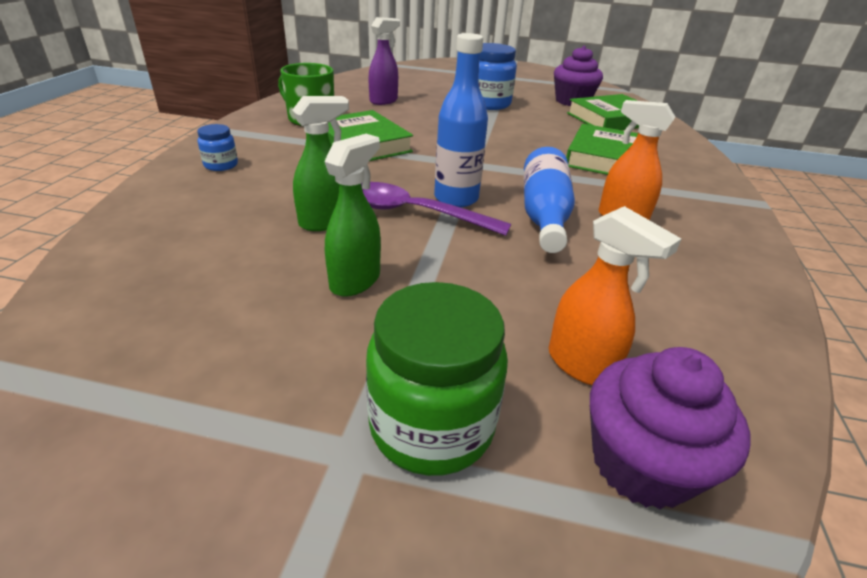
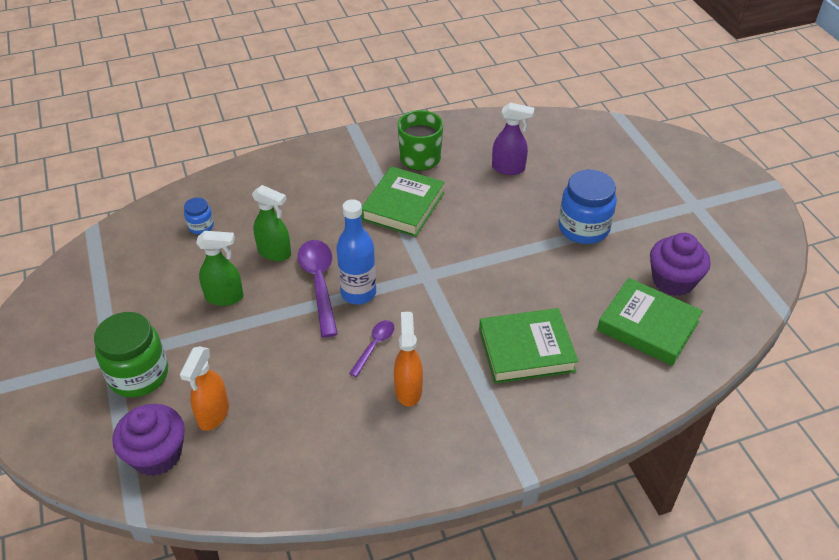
camera: 60 degrees right, 10 degrees up
blue jar [197,124,238,171] -> blue jar moved to [184,197,214,234]
blue bottle [524,147,575,253] -> purple spoon [349,320,394,377]

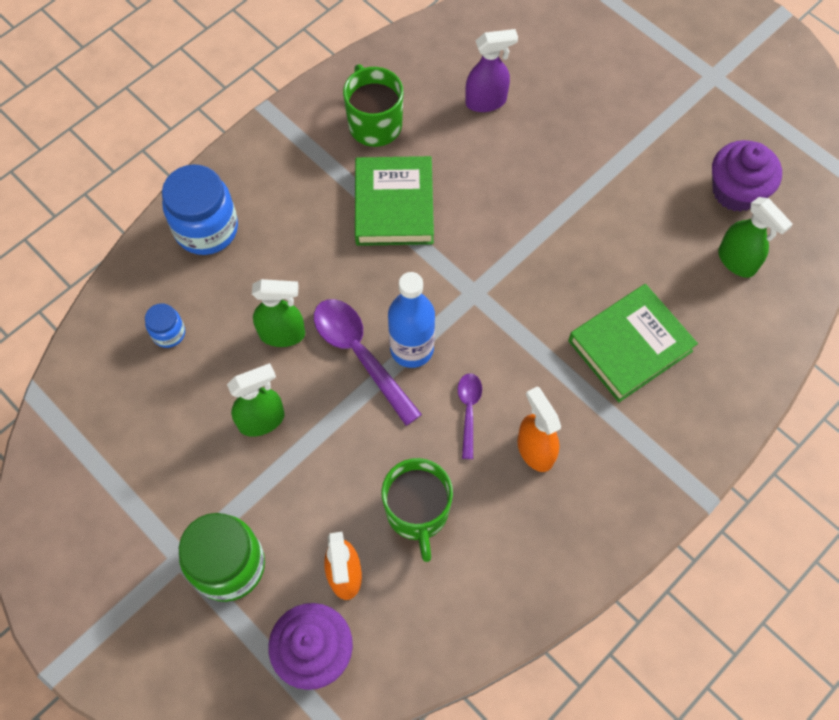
camera: 25 degrees left, 20 degrees up
blue jar [559,170,617,244] -> blue jar moved to [162,164,238,255]
green book [597,278,703,366] -> green spray bottle [718,197,793,278]
none -> green mug [381,458,453,562]

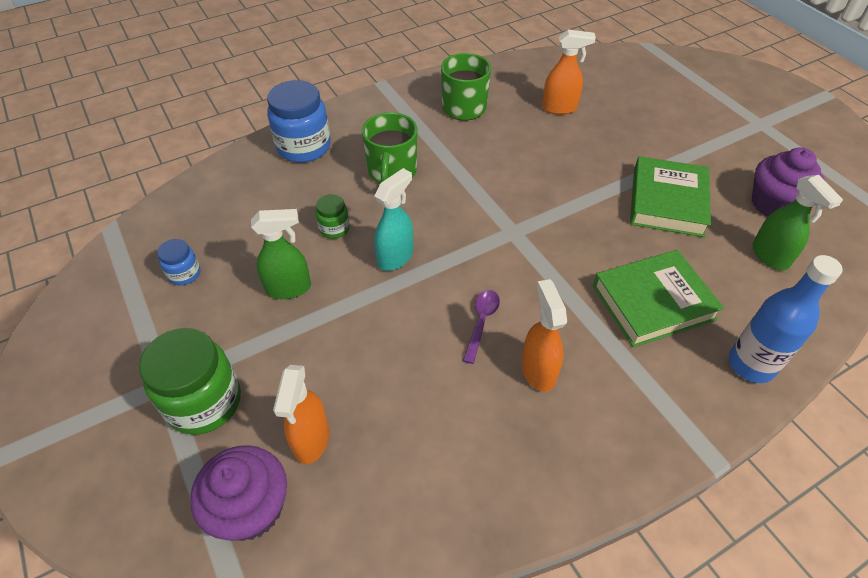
camera: 15 degrees right, 15 degrees down
blue jar [145,303,185,348] -> blue jar moved to [157,239,201,285]
green spray bottle [252,279,305,347] -> green jar [315,194,350,239]
purple spoon [314,299,422,426] -> turquoise spray bottle [374,168,413,271]
green book [355,156,434,246] -> green book moved to [630,156,711,237]
green mug [381,458,453,562] -> green mug moved to [362,112,417,184]
blue bottle [388,272,435,368] -> blue bottle moved to [729,255,843,383]
purple spray bottle [465,29,518,112] -> orange spray bottle [542,30,596,115]

